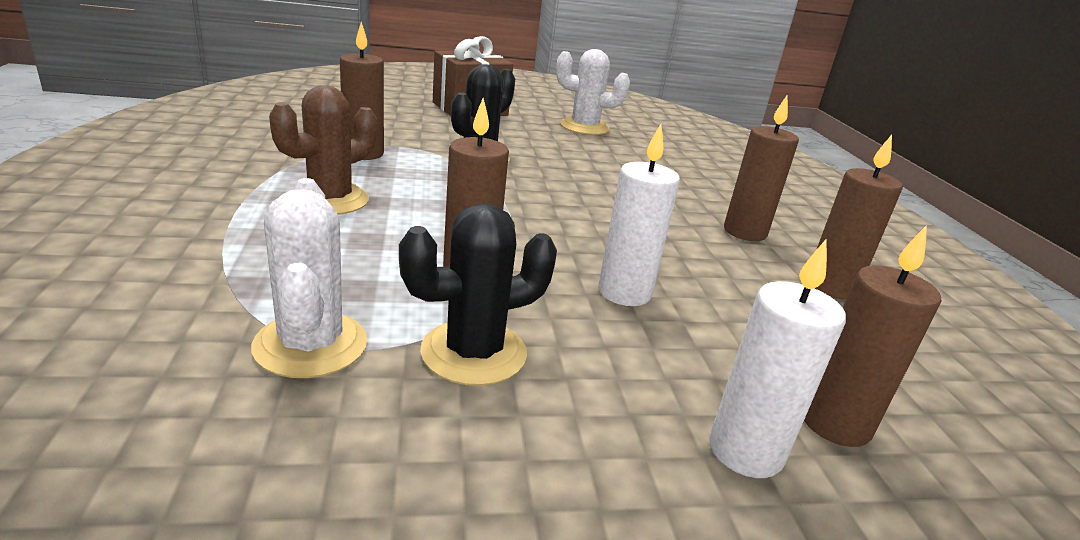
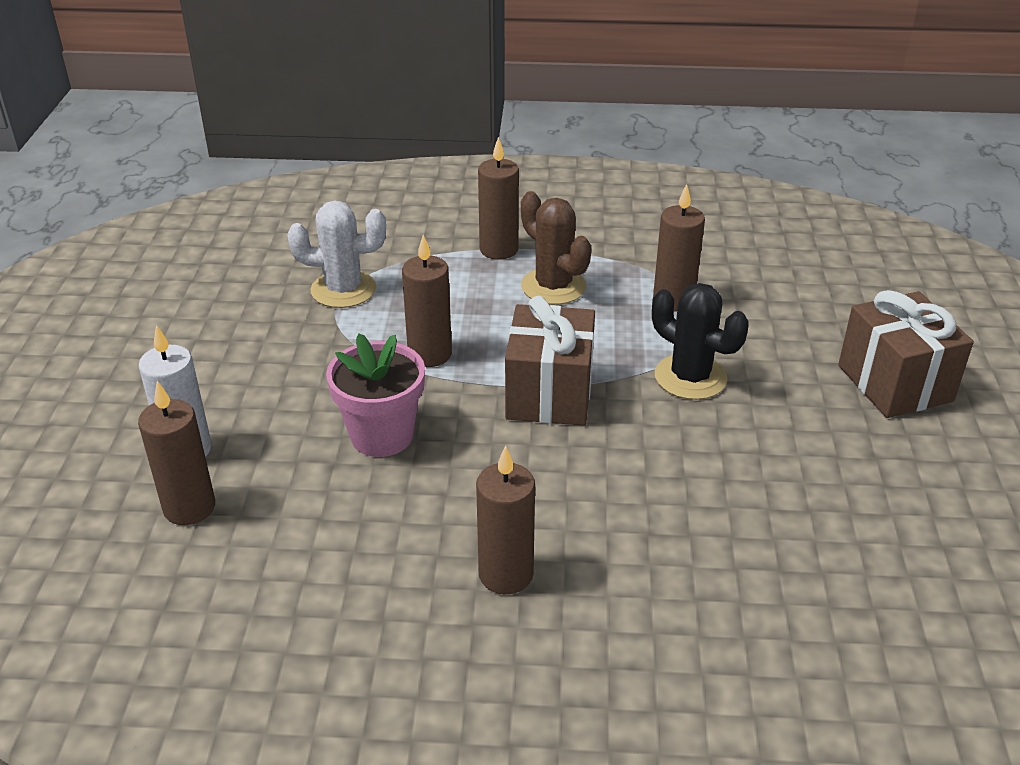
camera: 105 degrees right, 10 degrees up
black cactus [399,203,557,386] -> none
white cactus [556,49,630,135] -> none
white candle [598,124,680,306] -> pink flower pot [326,333,425,457]
brown candle [814,135,903,299] -> brown candle moved to [478,137,519,260]
none -> brown gift [505,296,595,426]

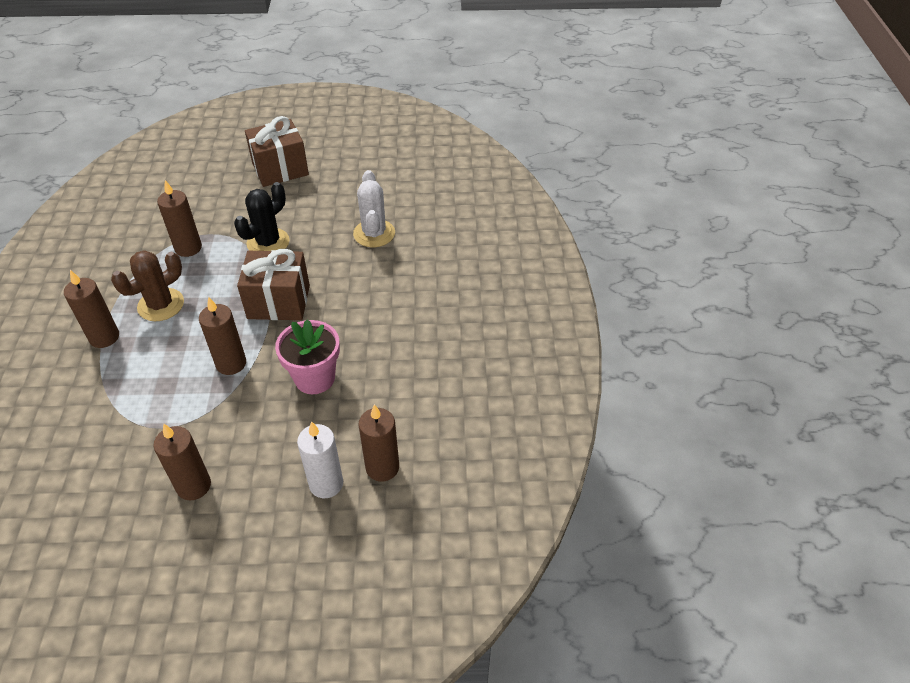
camera: 95 degrees left, 10 degrees up
white cactus [287,201,386,308] -> white cactus moved to [353,170,395,247]
brown candle [476,445,535,594] -> brown candle moved to [153,423,211,501]

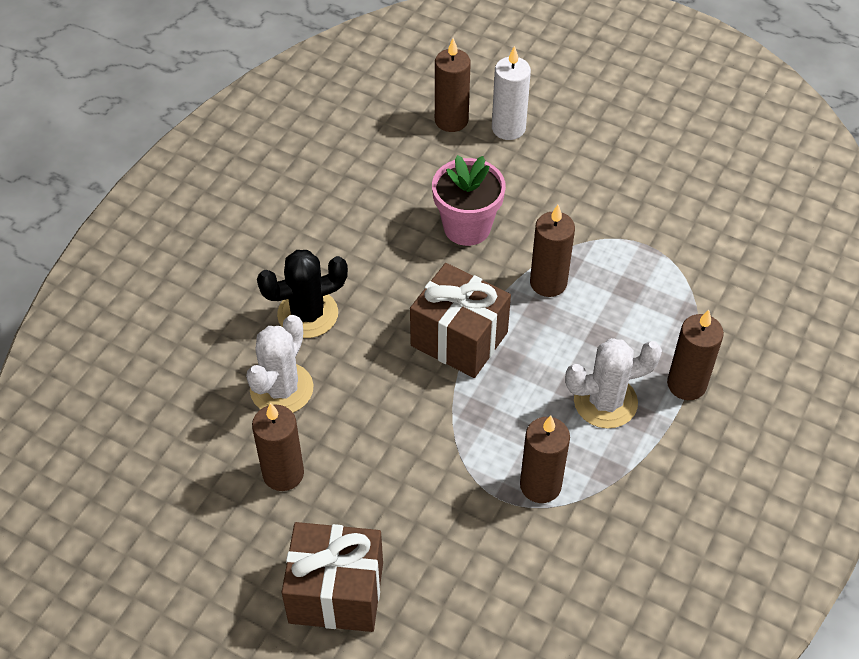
camera: 150 degrees left, 5 degrees up
brown cactus [111,250,184,321] -> white cactus [565,338,662,429]
brown candle [153,423,211,501] -> brown candle moved to [252,403,304,491]
black cactus [234,182,290,251] -> black cactus moved to [257,250,348,338]

